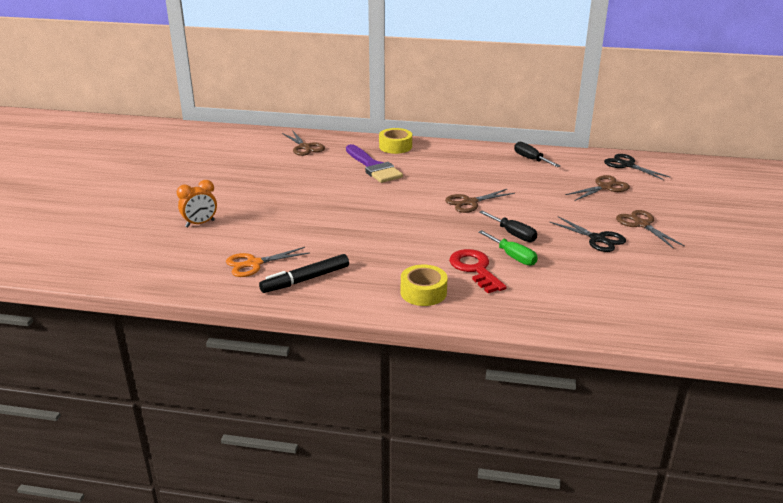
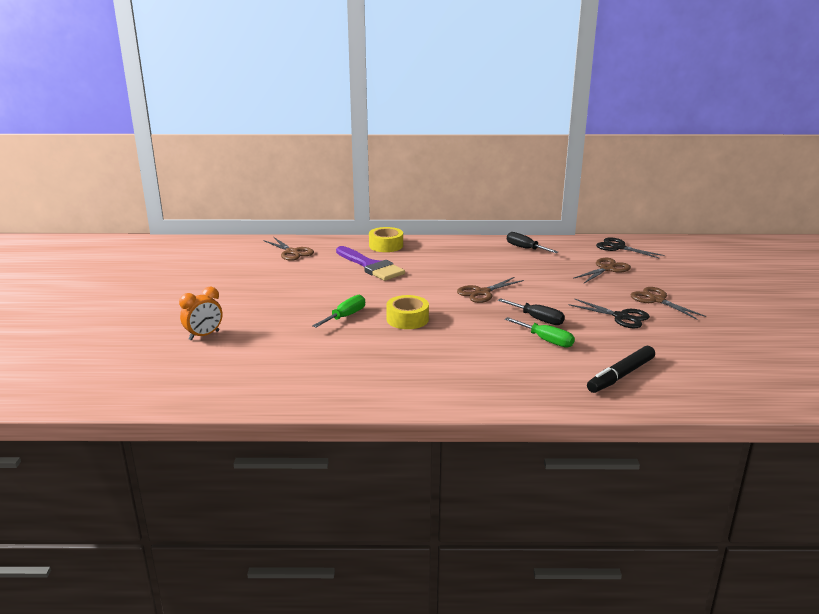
camera: 10 degrees left, 5 degrees down
orange scissors [226,247,310,277] -> none
black marker [259,254,349,293] -> black marker moved to [587,346,655,393]
yellow tape [401,265,447,306] -> yellow tape moved to [386,295,429,329]
red key [449,249,506,293] -> none
none -> green screwdriver [312,295,365,328]

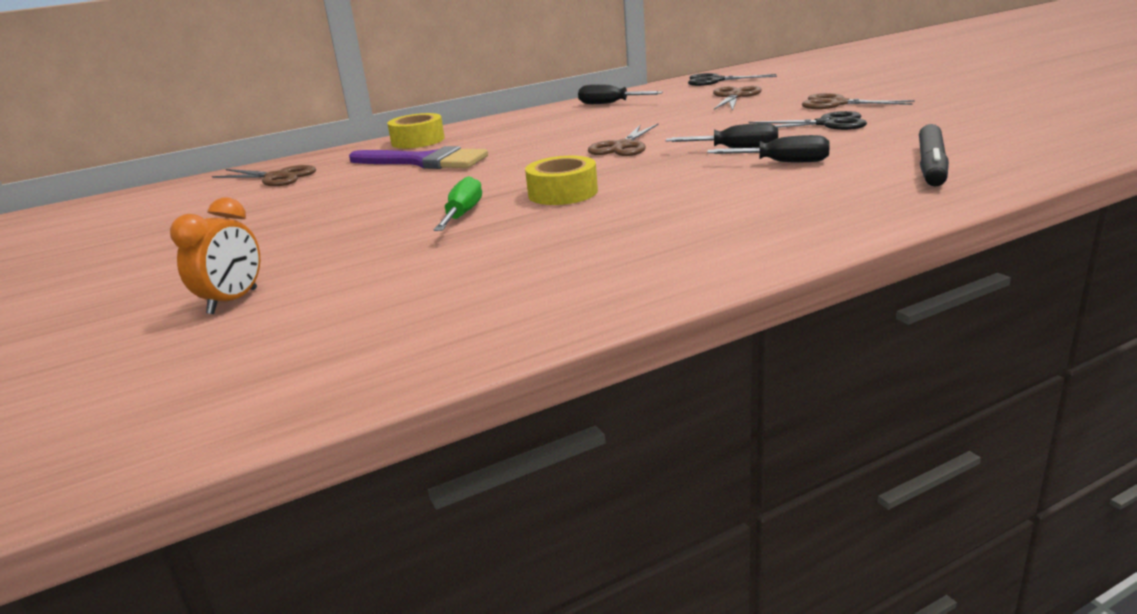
camera: 25 degrees left, 0 degrees up
green screwdriver [505,317,575,348] -> black screwdriver [707,135,830,163]

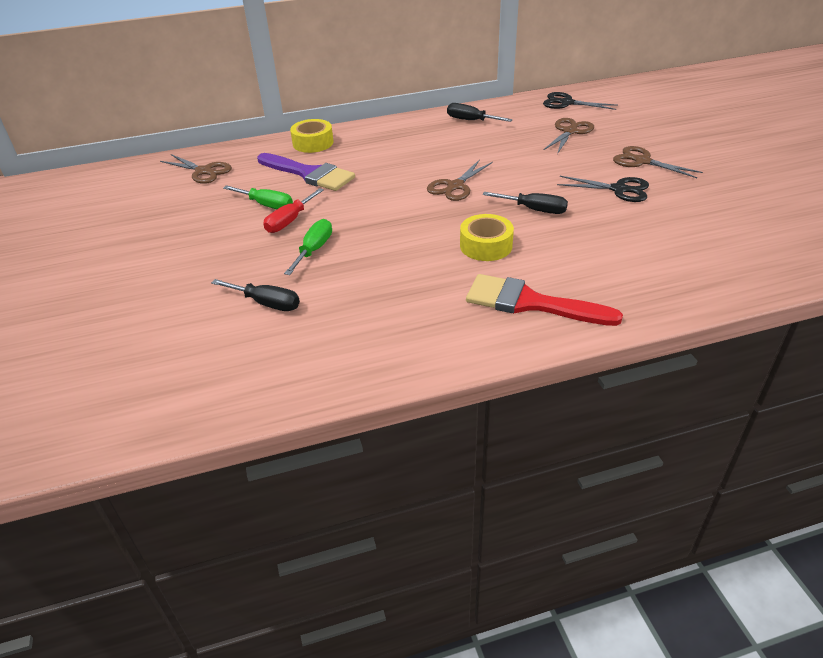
camera: 10 degrees right, 15 degrees up
orange clock [170,197,260,314] -> none
yellow tape [525,156,598,205] -> yellow tape moved to [460,214,514,261]
black screwdriver [707,135,830,163] -> black screwdriver moved to [211,279,300,311]
black marker [919,124,949,187] -> none
none -> green screwdriver [223,185,293,209]
none -> red screwdriver [263,188,324,233]
none -> red brush [466,274,623,326]

